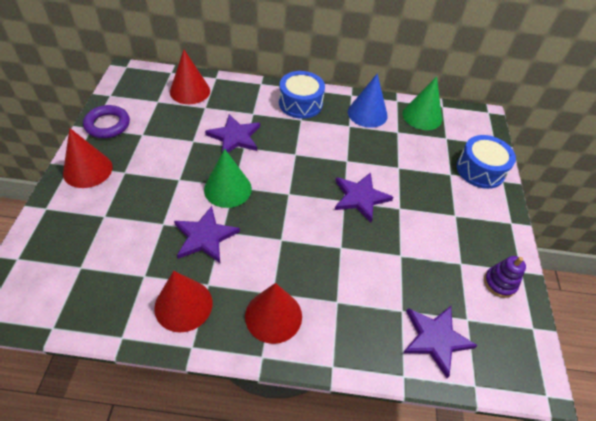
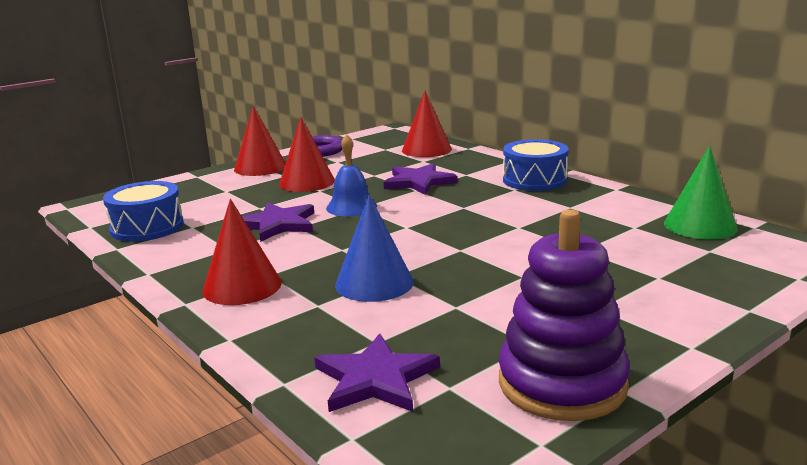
camera: 50 degrees right, 30 degrees down
red cone [154,271,212,333] -> red cone moved to [279,117,335,192]
green cone [204,149,252,208] -> blue bell [326,134,377,216]
purple star [335,172,393,223] -> none
blue cone [348,73,388,128] -> blue cone moved to [335,195,414,302]
blue drum [457,135,516,189] -> blue drum moved to [103,181,184,242]
purple stacking toy [484,256,526,298] -> purple stacking toy [499,209,630,421], size x2.00

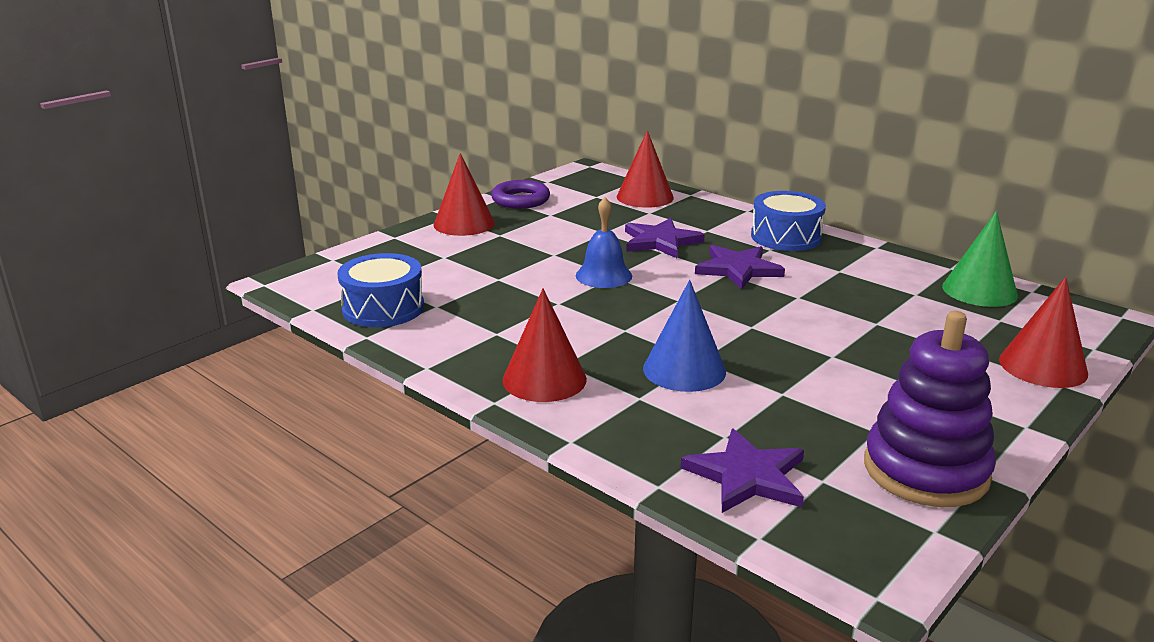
camera: 10 degrees left, 5 degrees up
purple star [242,202,314,242] -> purple star moved to [695,245,785,289]
red cone [279,117,335,192] -> red cone moved to [999,277,1088,388]

